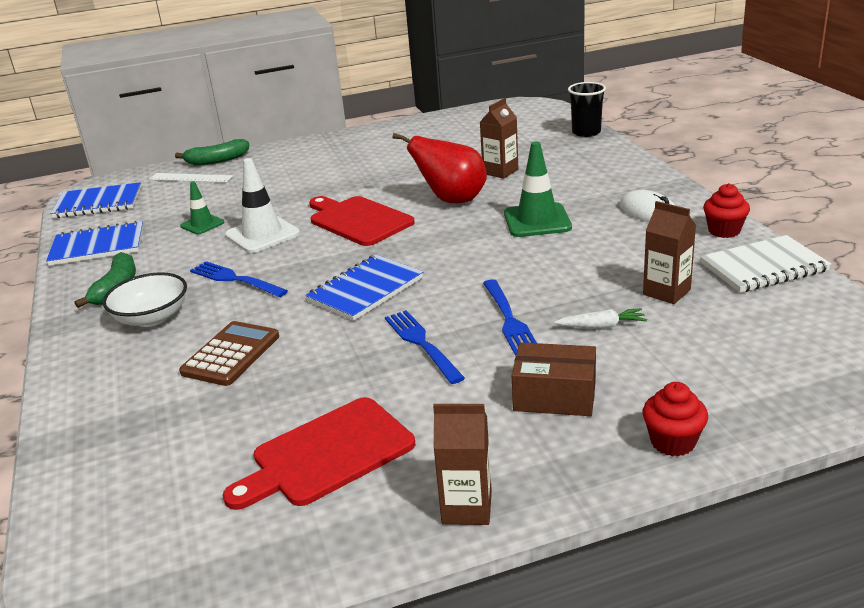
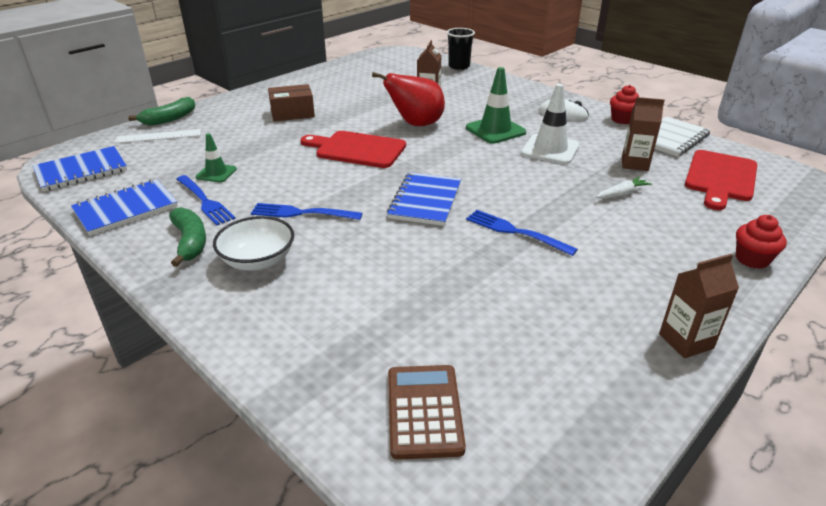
camera: 30 degrees left, 5 degrees up
brown calculator [179,321,279,386] -> brown calculator moved to [388,365,466,460]
red cutting board [223,397,415,510] -> red cutting board moved to [685,150,757,210]
white traffic cone [225,158,300,253] -> white traffic cone moved to [521,84,579,164]
blue fork [483,279,537,356] -> blue fork moved to [176,175,236,225]
brown box [512,342,596,416] -> brown box moved to [268,84,315,121]

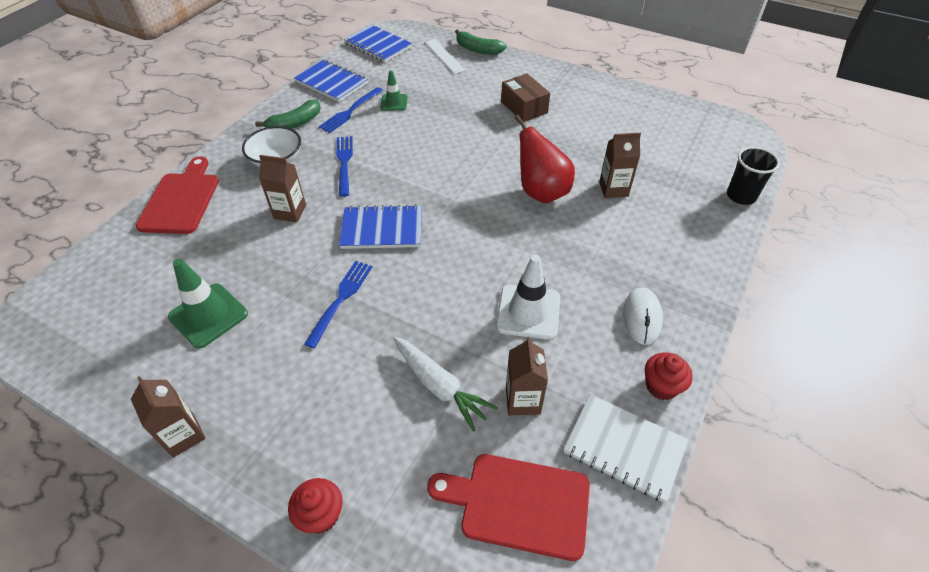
camera: 75 degrees right, 15 degrees up
red cutting board [300,131,406,168] -> red cutting board moved to [136,156,219,234]
brown calculator [388,365,466,460] -> none
green traffic cone [466,67,526,144] -> green traffic cone moved to [168,259,248,348]
white carrot [596,177,652,198] -> white carrot [393,337,498,432], size x1.67
none -> brown carton [259,155,306,222]

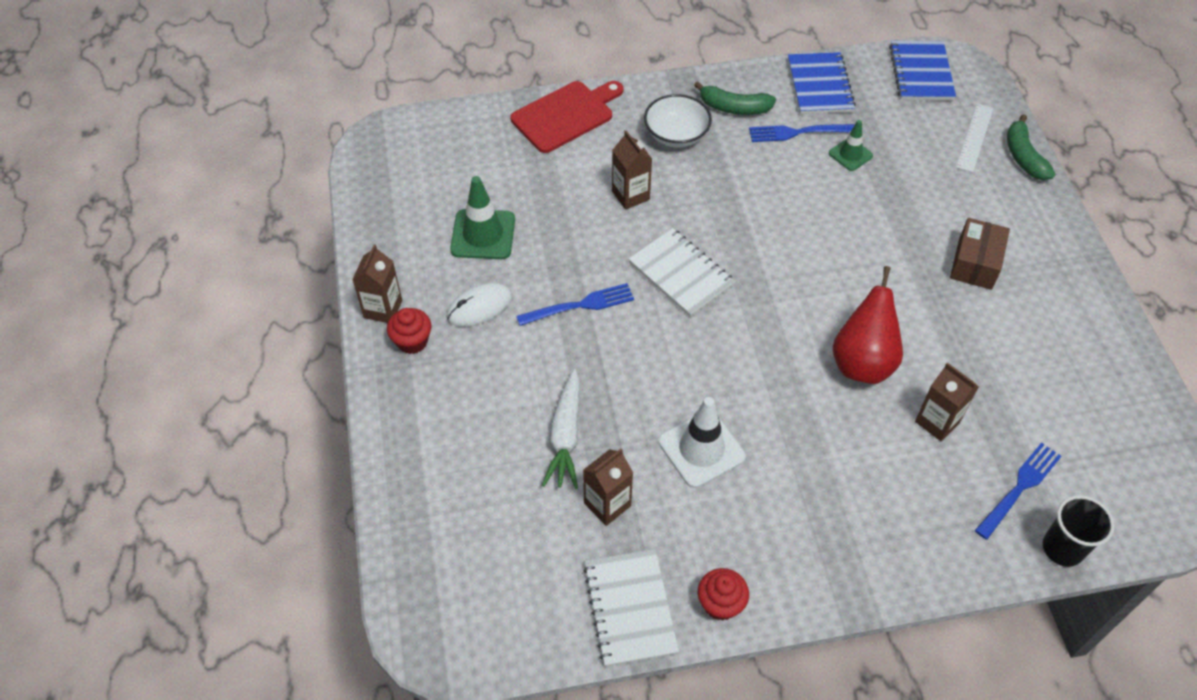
camera: 50 degrees right, 5 degrees up
red cupcake [288,478,343,534] -> red cupcake moved to [387,308,431,354]
blue fork [336,136,353,197] -> blue fork moved to [975,442,1061,540]
blue notebook [339,204,422,249] -> white notebook [629,228,735,317]
red cutting board [427,454,590,561] -> none
white mouse [623,287,663,345] -> white mouse moved to [447,283,512,327]

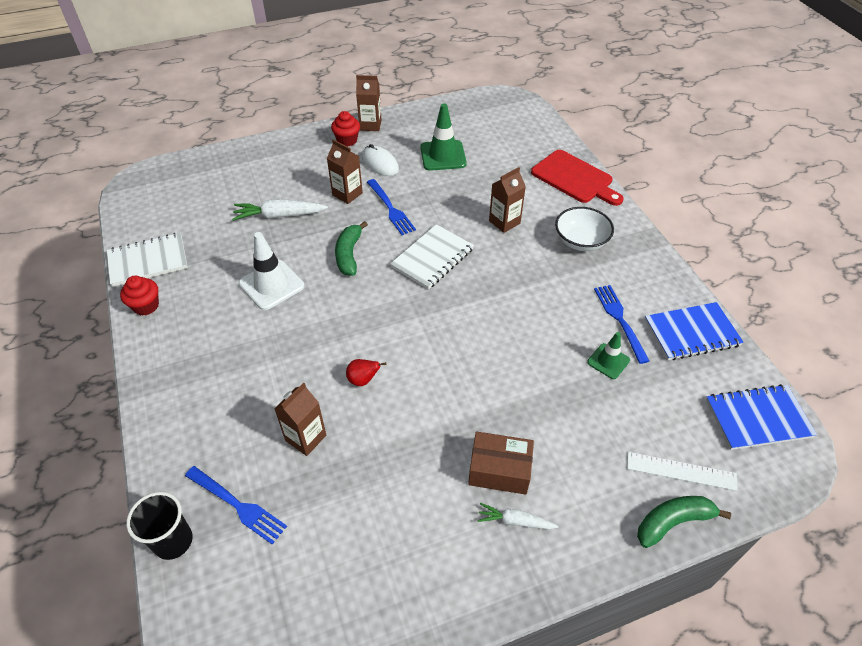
camera: 80 degrees right, 5 degrees down
brown carton [583,449,633,526] -> brown carton moved to [327,139,363,204]
green banana [694,81,776,115] -> green banana moved to [335,221,368,276]
red pear [832,266,903,384] -> red pear [346,359,386,386], size x0.46
none -> white carrot [478,503,558,529]

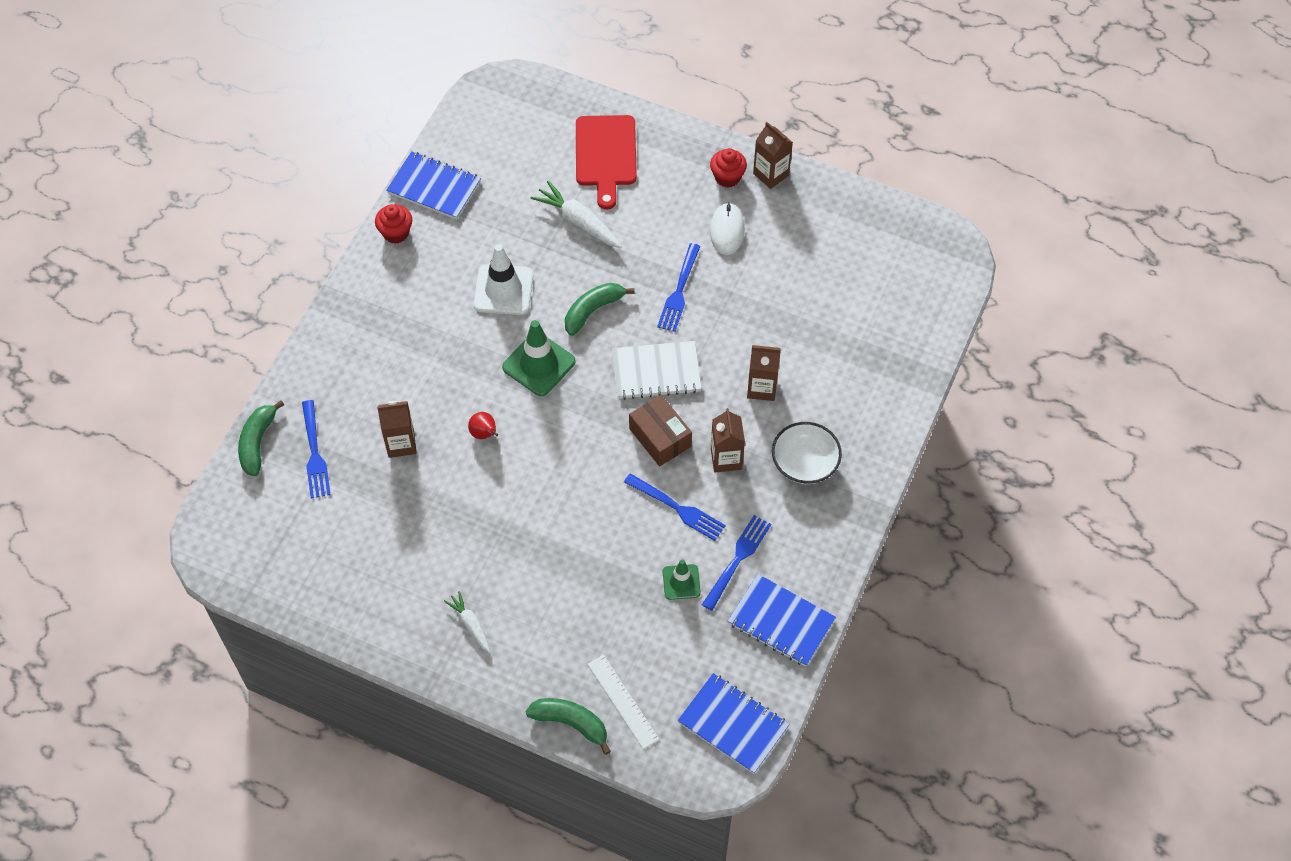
camera: 45 degrees right, 10 degrees up
white notebook [107,233,188,287] -> blue notebook [386,151,481,220]
black cup [126,492,193,560] -> green banana [238,400,285,476]
brown carton [327,139,363,204] -> brown carton moved to [711,408,745,472]
green traffic cone [420,103,467,171] -> green traffic cone moved to [502,320,576,396]
brown box [468,431,534,495] -> brown box moved to [629,395,692,466]
red cutting board [531,150,624,206] -> red cutting board moved to [576,115,637,210]
none -> blue fork [624,473,726,541]

